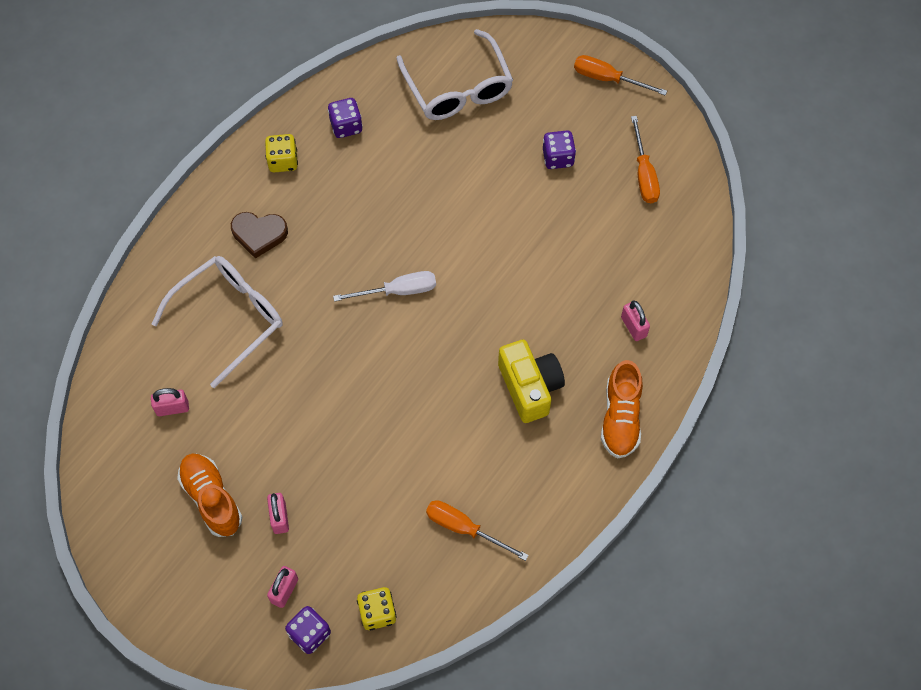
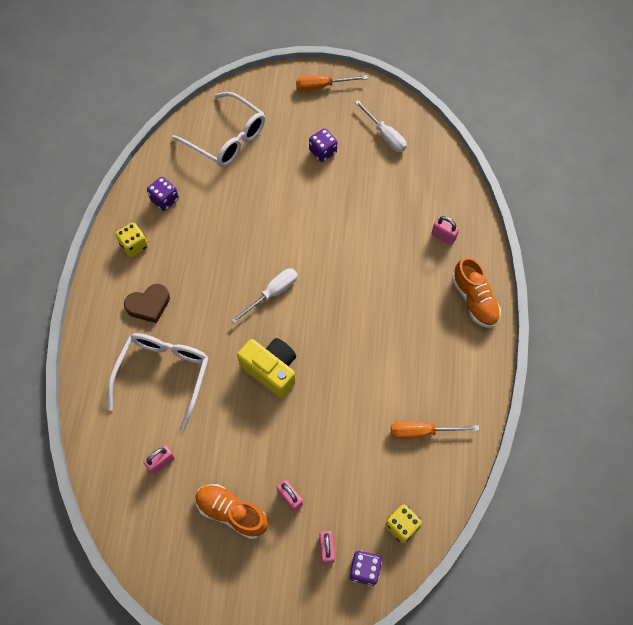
camera: 30 degrees left, 0 degrees up
yellow camera [498,340,565,423] -> yellow camera moved to [237,338,296,398]
orange screwdriver [631,116,660,203] -> white screwdriver [355,100,407,152]

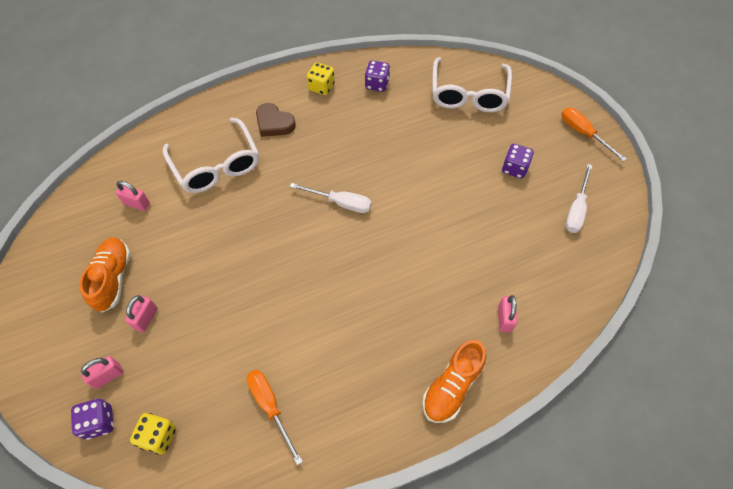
camera: 60 degrees right, 5 degrees down
white glasses [108,333,209,432] -> white glasses turned 75 degrees clockwise [163,118,259,193]
yellow camera [237,338,296,398] -> none

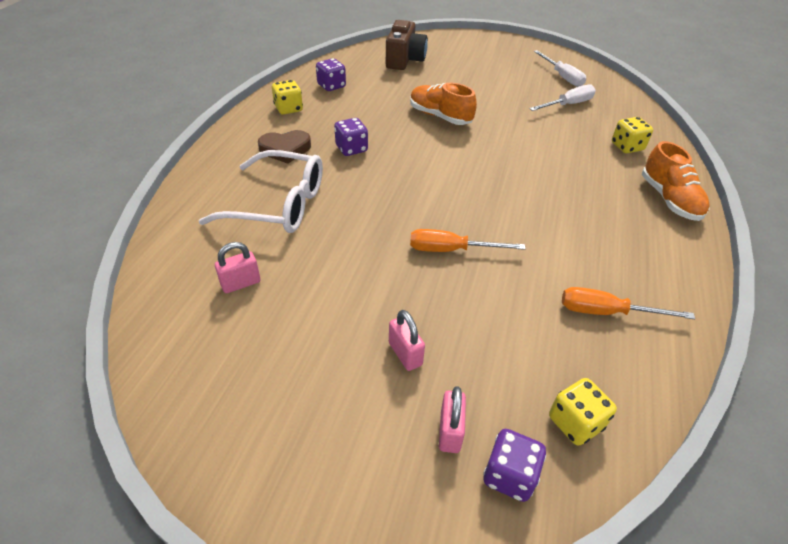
camera: 50 degrees left, 15 degrees down
orange shoe [80,237,131,313] -> orange shoe moved to [410,83,477,125]
white screwdriver [290,183,372,213] -> white screwdriver moved to [529,85,596,111]
white glasses [432,57,512,112] -> brown camera [386,20,428,70]
pink padlock [498,295,517,332] -> yellow dice [612,117,653,153]
purple dice [502,144,534,178] -> purple dice moved to [334,118,368,156]
orange screwdriver [561,108,626,162] -> orange screwdriver moved to [410,229,525,252]

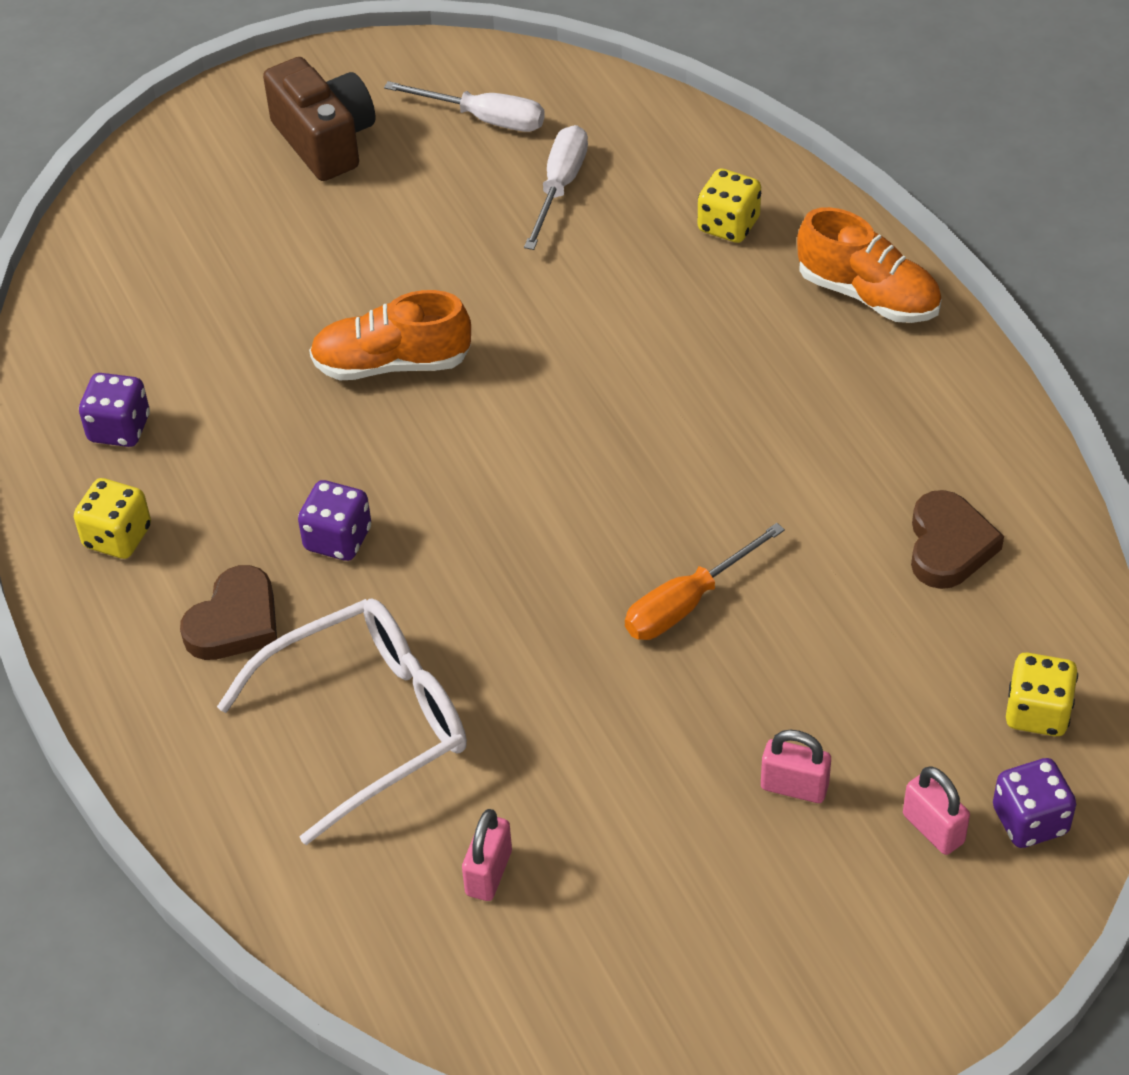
camera: 40 degrees left, 5 degrees up
brown camera [386,20,428,70] -> brown camera moved to [263,57,376,181]
orange screwdriver [562,287,695,319] -> brown heart [911,490,1004,589]

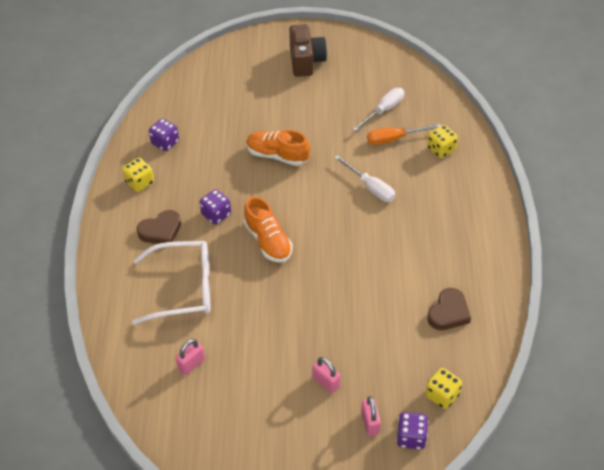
camera: 25 degrees right, 0 degrees up
white screwdriver [384,81,545,132] -> white screwdriver moved to [334,155,395,202]
orange screwdriver [625,523,785,640] -> orange screwdriver moved to [367,124,441,145]
orange shoe [797,207,942,323] -> orange shoe moved to [244,196,292,263]

